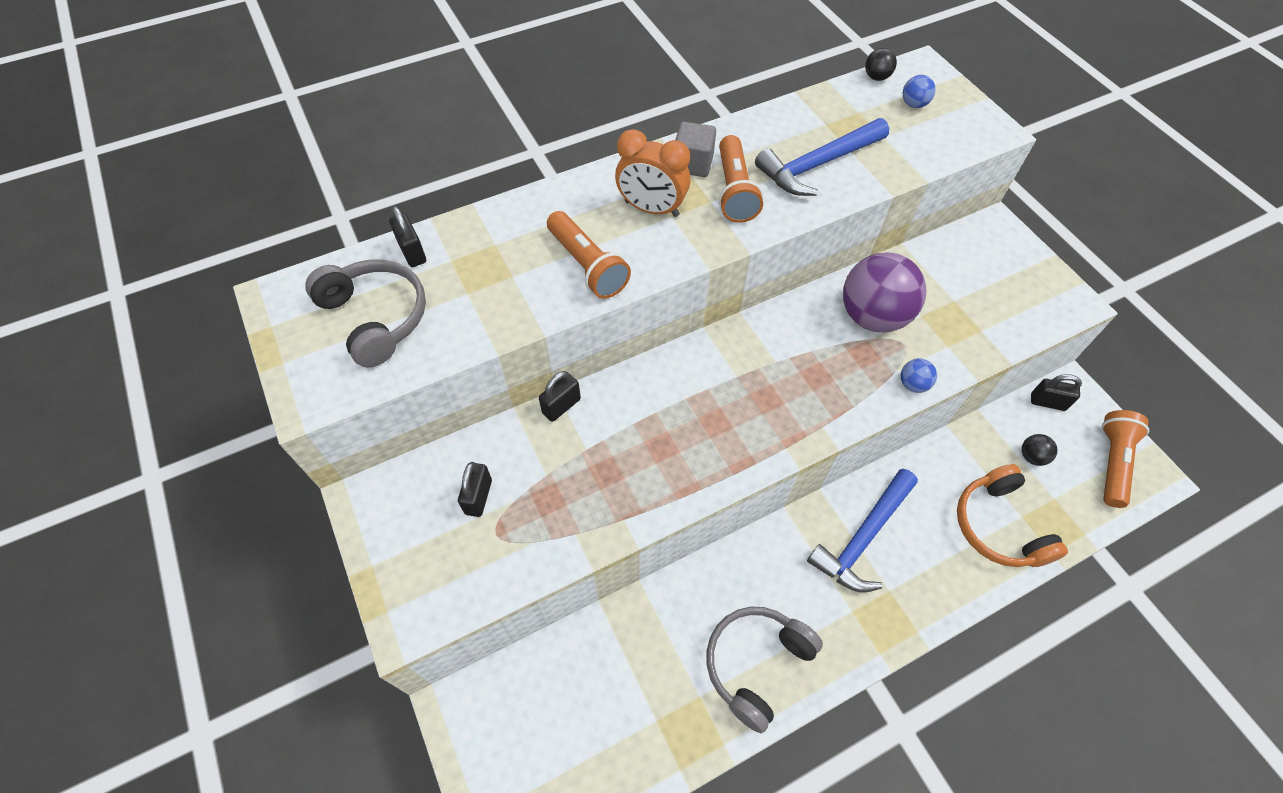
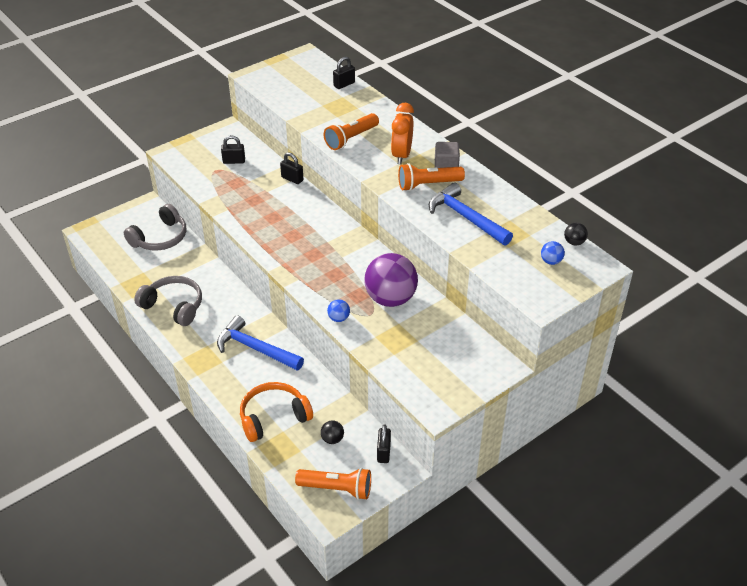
camera: 80 degrees right, 15 degrees down
grey headphones [305,259,426,367] -> grey headphones moved to [124,204,187,251]

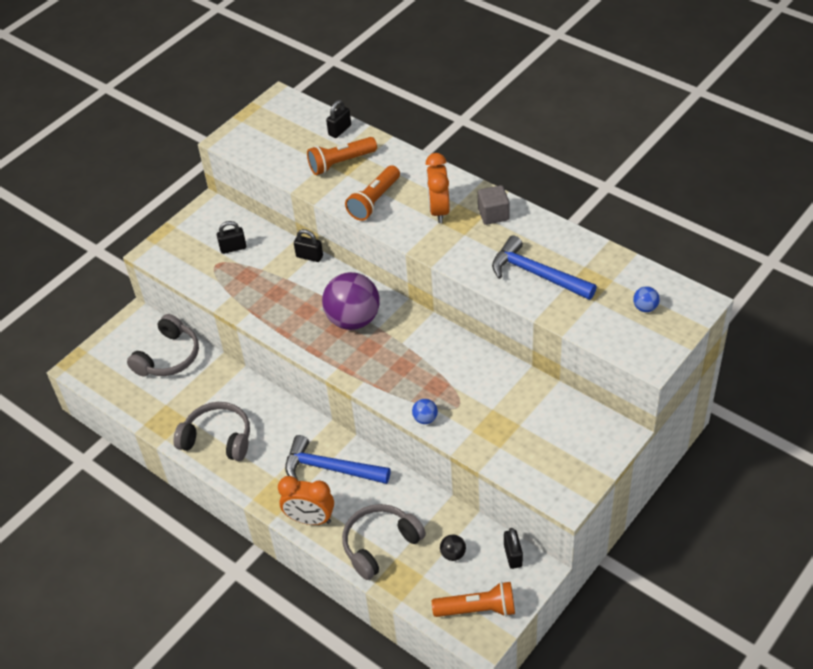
camera: 10 degrees left, 5 degrees up
orange headphones [240,382,313,442] -> grey headphones [342,504,426,580]
purple ball [364,253,418,307] -> purple ball moved to [322,272,380,330]
orange flashlight [398,163,465,191] -> orange flashlight moved to [307,137,377,175]
black ball [564,223,588,245] -> none
none -> orange clock [278,476,334,525]

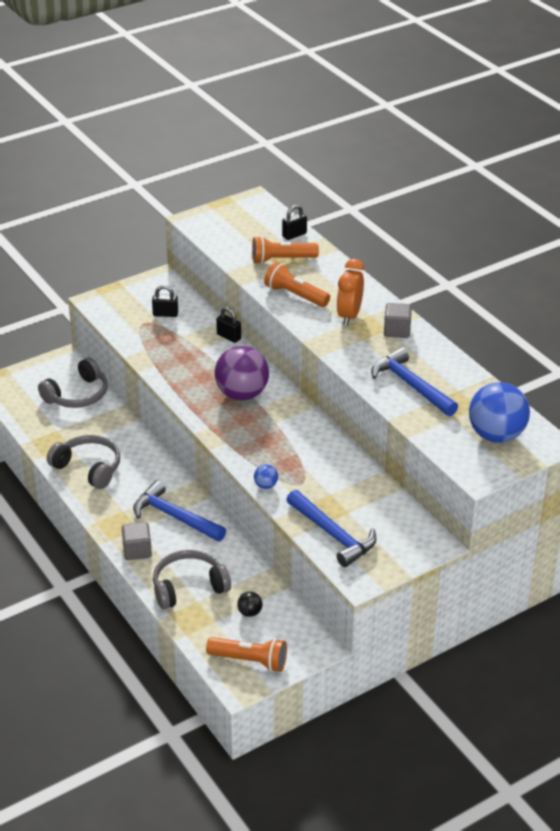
camera: 15 degrees right, 10 degrees down
orange clock [278,476,334,525] -> grey cube [122,522,152,560]
orange flashlight [345,165,400,221] -> orange flashlight turned 75 degrees clockwise [264,262,330,307]
black padlock [504,528,523,569] -> none
blue ball [633,286,660,312] -> blue ball [469,382,530,443], size x2.38
none -> blue hammer [286,490,376,567]

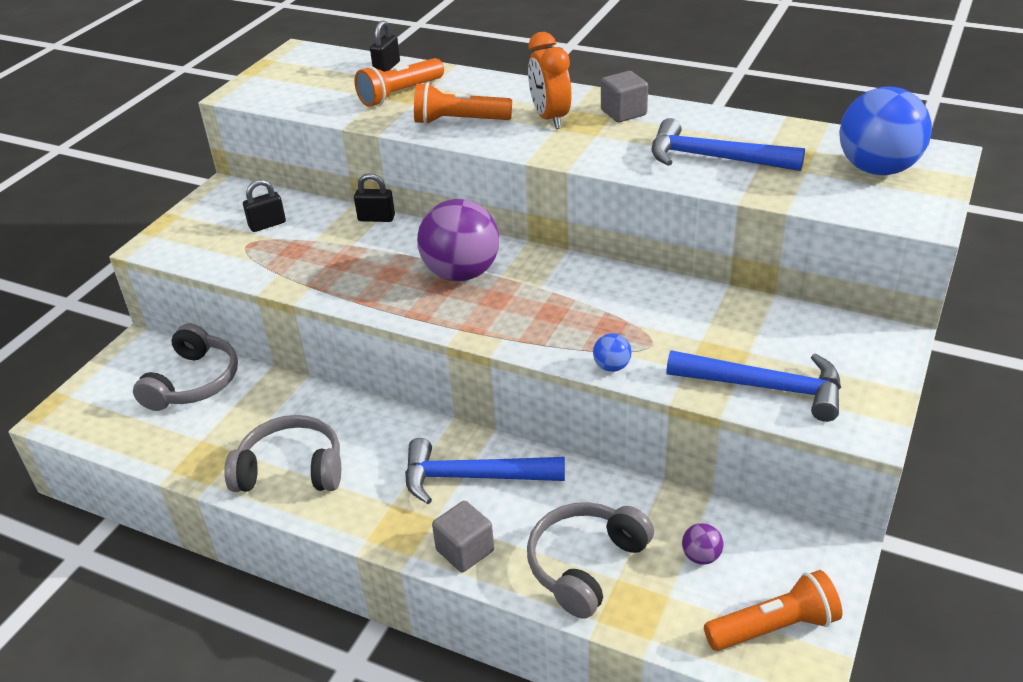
camera: 30 degrees left, 0 degrees up
black ball [237,591,263,617] -> purple ball [682,523,724,565]

